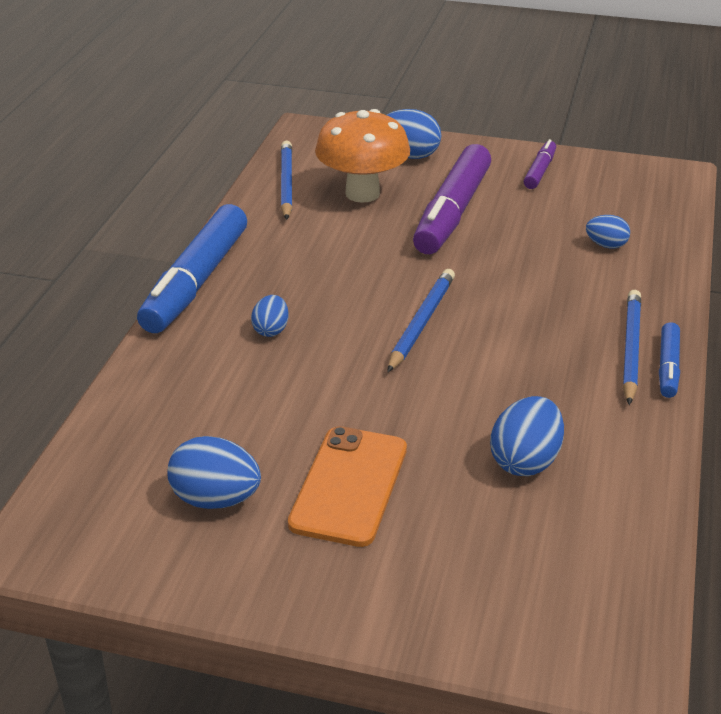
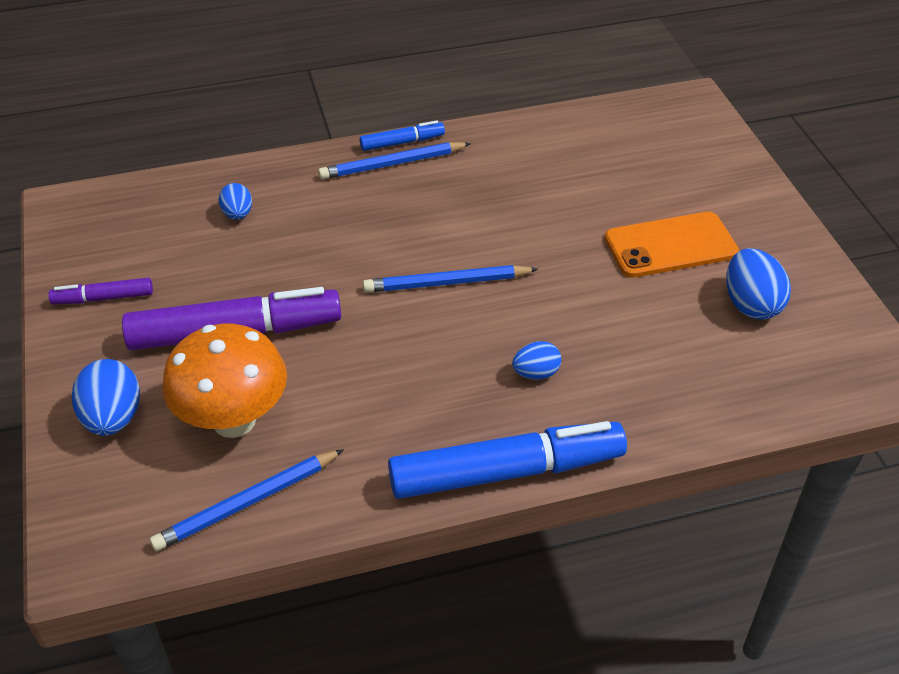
camera: 120 degrees left, 10 degrees up
blue egg [490,396,564,476] -> none

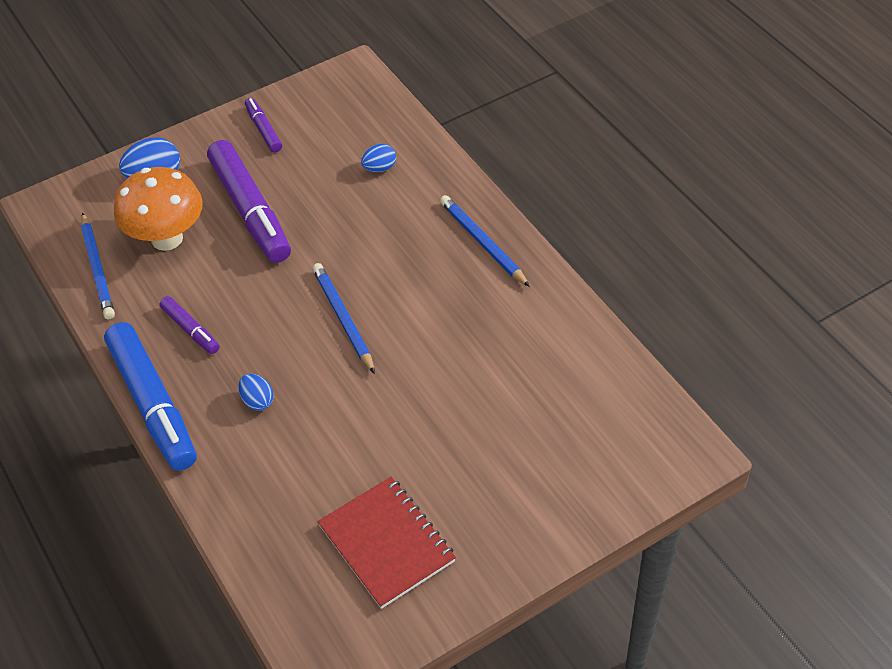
camera: 75 degrees right, 5 degrees up
blue pencil [150,449,344,551] -> blue pencil turned 150 degrees counterclockwise [81,212,115,319]
blue marker [360,120,445,151] -> none
orange phone [605,212,739,278] -> none
blue egg [727,248,791,320] -> red notebook [318,477,456,609]
none -> purple marker [159,296,220,354]

